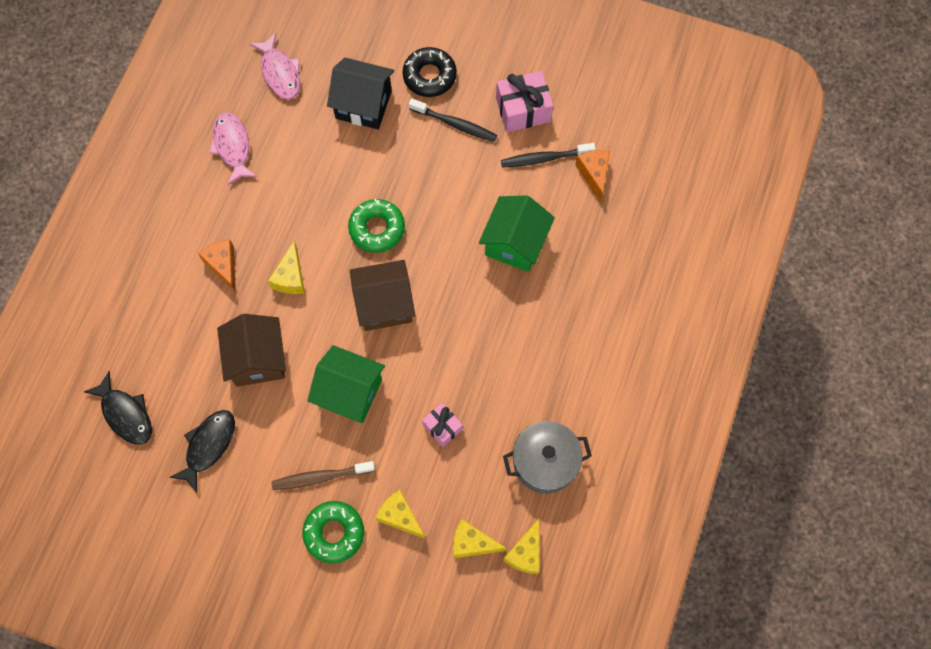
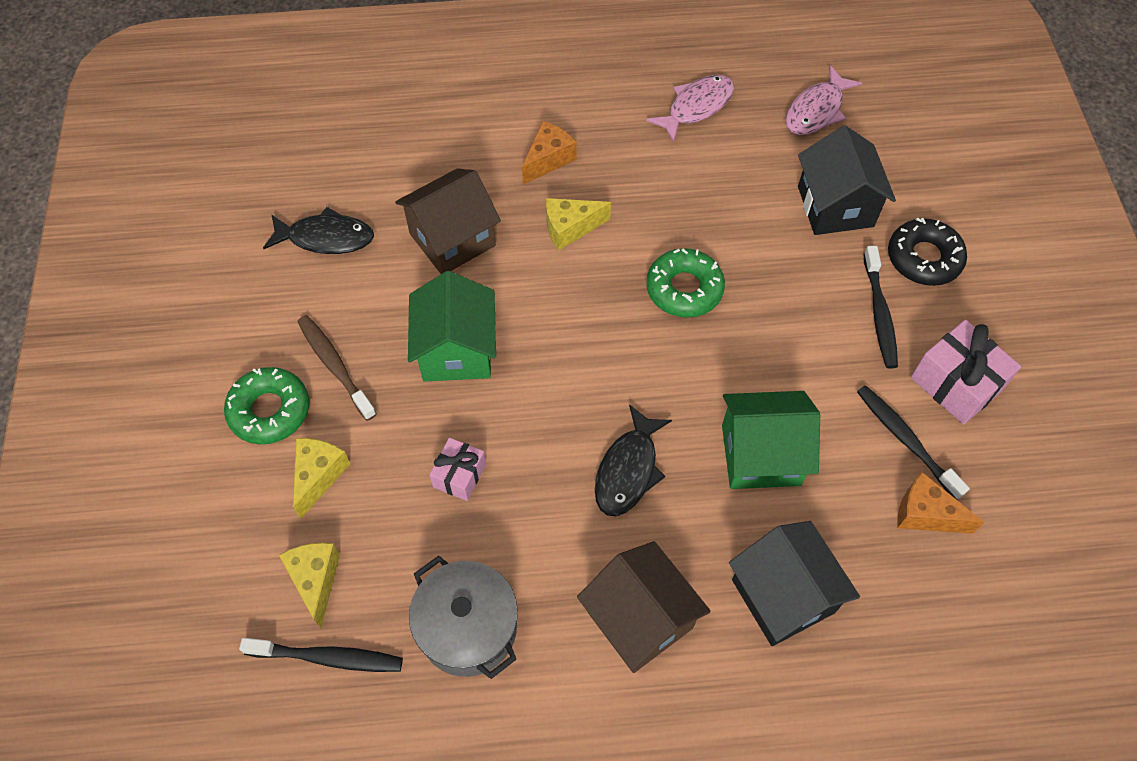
camera: 65 degrees right, 10 degrees down
black fish [84,371,152,445] -> black fish moved to [595,404,672,516]
brown house [350,260,415,331] -> brown house moved to [577,541,711,673]
yellow cheese [503,519,539,574] -> black toothbrush [239,638,403,672]
orange cheese [575,150,610,202] -> orange cheese turned 120 degrees counterclockwise [897,472,984,534]
none -> black house [729,521,860,646]

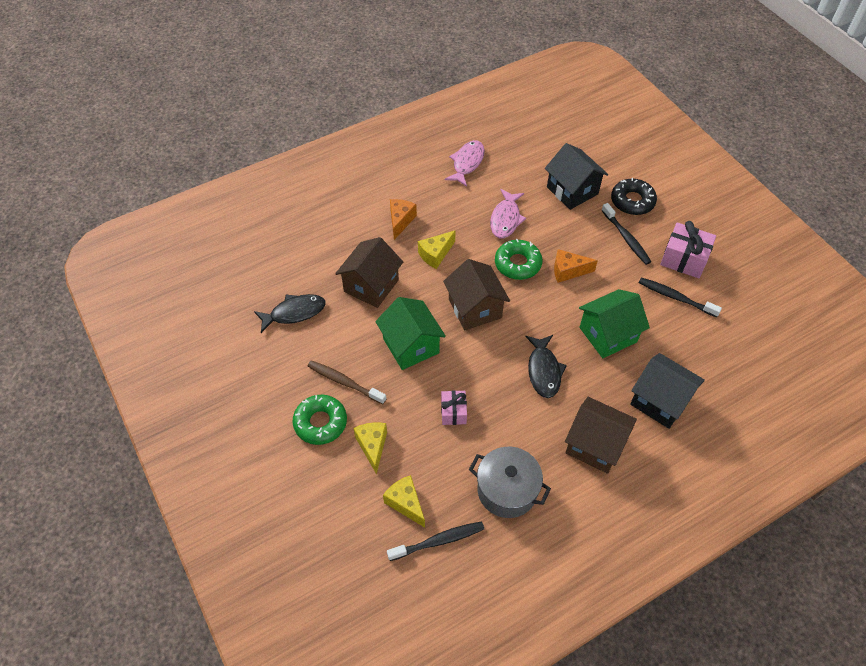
camera: 25 degrees left, 5 degrees down
pink fish [785,66,862,135] -> pink fish moved to [490,189,526,239]
orange cheese [897,472,984,534] -> orange cheese moved to [554,249,598,283]
none -> brown house [443,259,510,330]

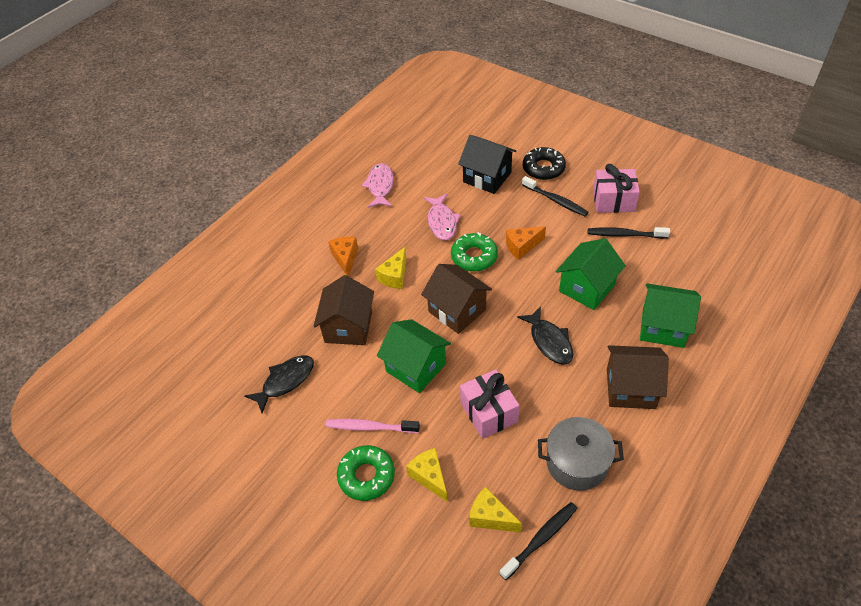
camera: 20 degrees left, 5 degrees down
brown toothbrush [308,360,387,405] -> pink toothbrush [325,419,420,433]
pink gift [441,390,467,425] -> pink gift [460,369,519,439], size x1.65
black house [630,353,705,429] -> green house [640,283,701,348]

